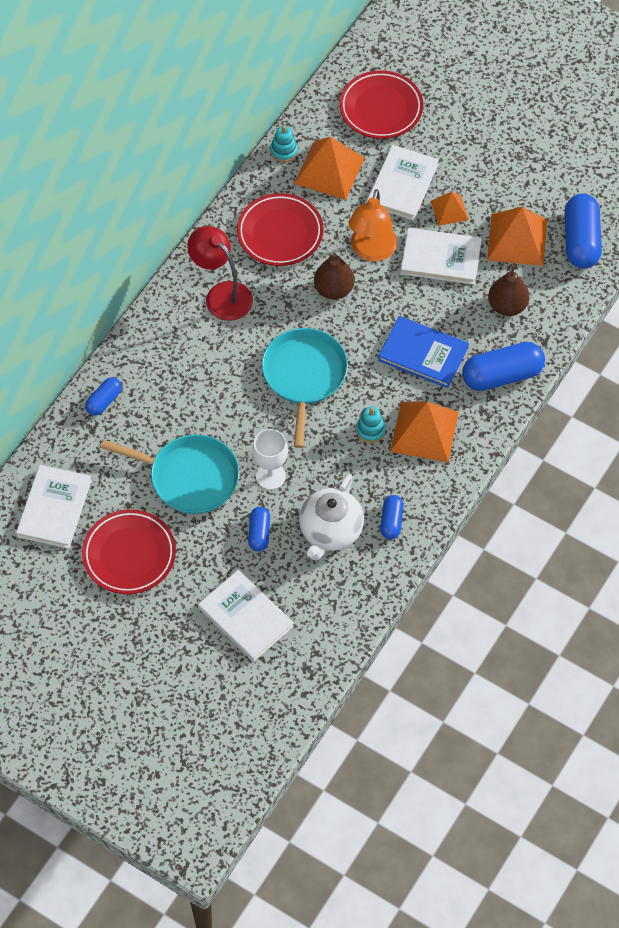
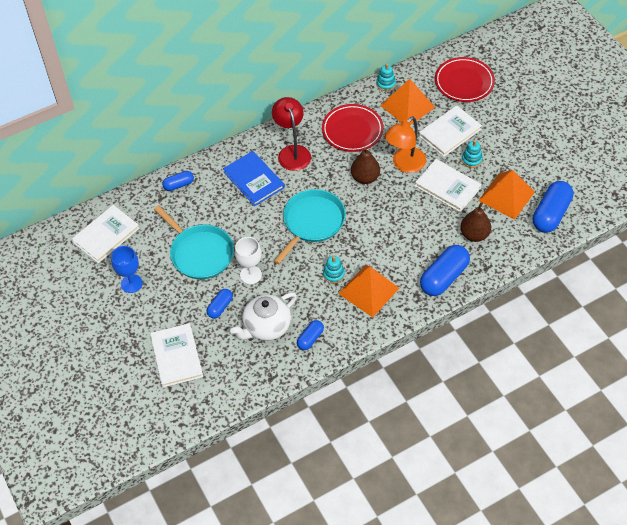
camera: 30 degrees right, 5 degrees down
red plate [82,509,176,594] -> blue goblet [111,246,143,293]
blue book [378,316,469,388] -> blue book moved to [223,151,285,206]
orange pyramid [431,192,469,226] -> turquoise stacking toy [462,140,483,168]
blue capsule [462,342,545,391] -> blue capsule turned 60 degrees counterclockwise [420,245,470,296]

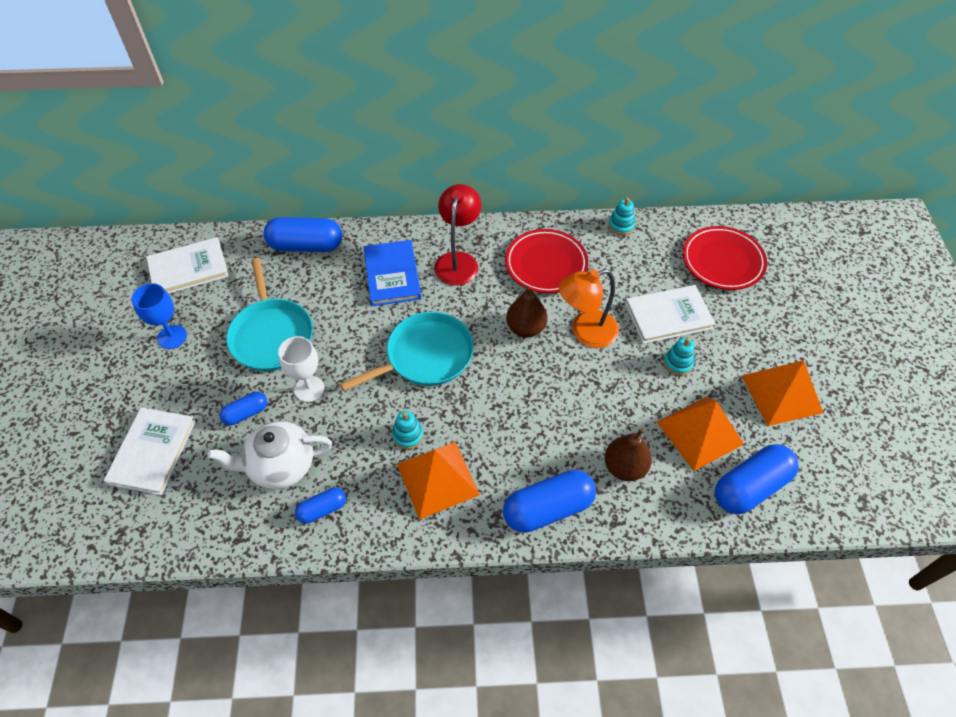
camera: 25 degrees right, 0 degrees up
blue capsule [162,171,194,191] -> blue capsule [263,217,342,252], size x1.85
orange pyramid [380,79,435,125] -> orange pyramid moved to [742,360,823,426]
white book [415,159,481,212] -> none

